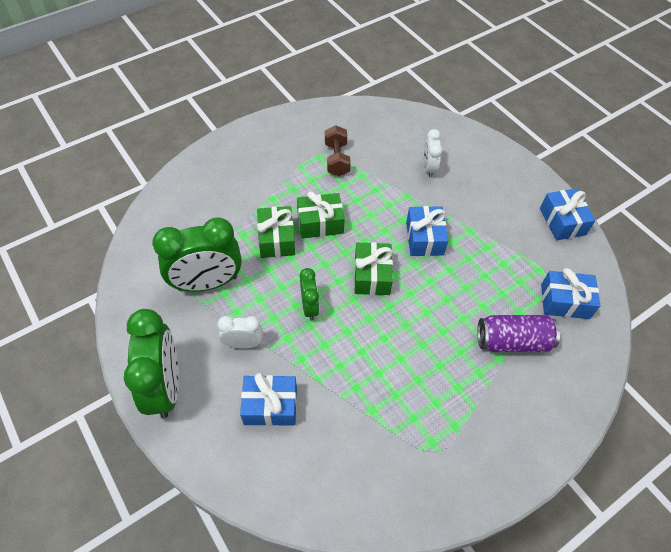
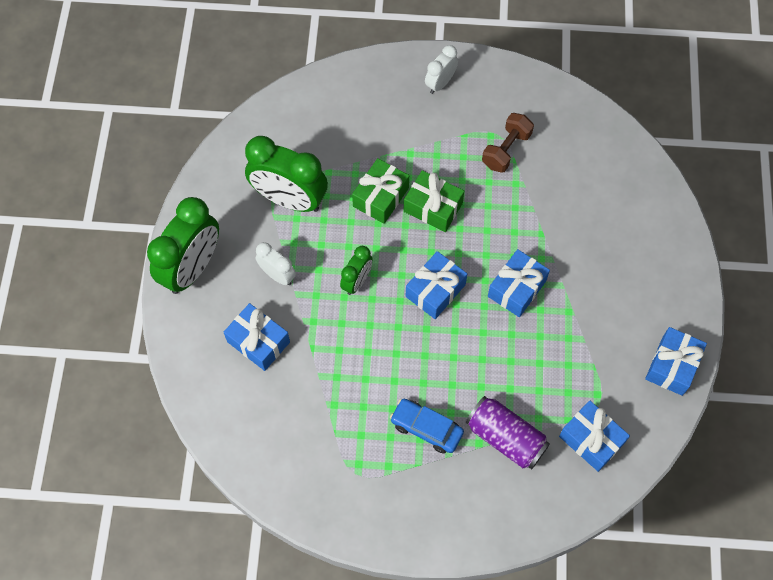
camera: 40 degrees right, 10 degrees up
green gift [354,242,393,295] -> blue gift [406,251,467,319]
white clock [423,129,443,178] -> white clock moved to [425,45,458,94]
none -> blue car [390,399,464,454]

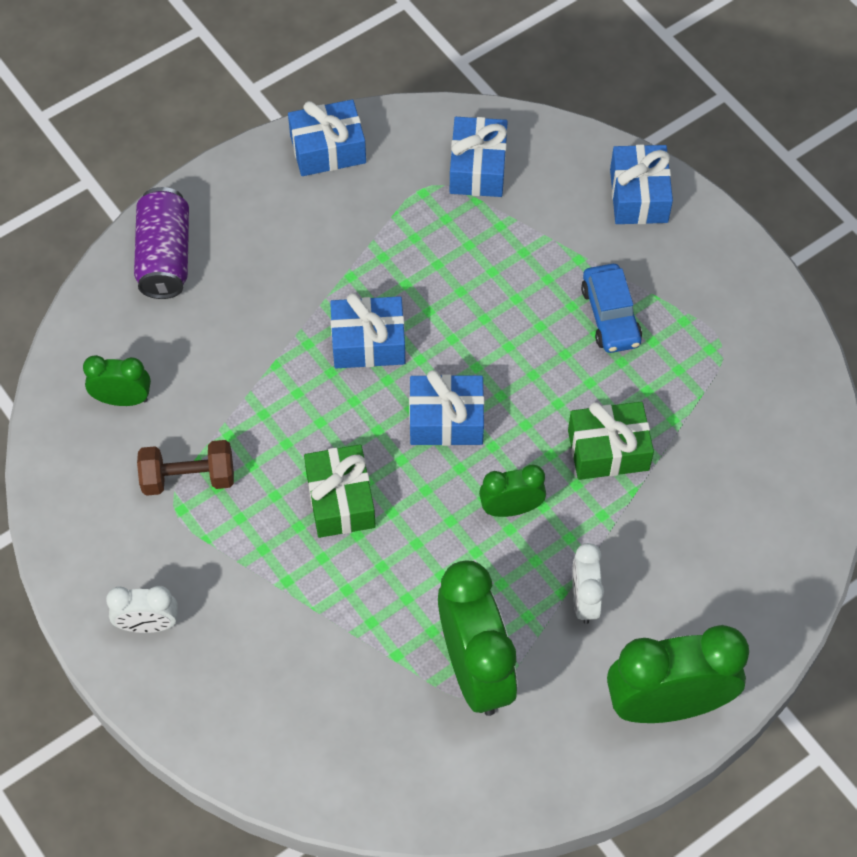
camera: 130 degrees left, 5 degrees down
blue gift [224,303,290,371] -> blue gift moved to [610,144,673,224]
green gift [352,158,409,224] -> green gift moved to [568,402,654,480]
purple can [466,396,550,469] -> purple can moved to [134,187,189,299]
none -> green clock [83,355,151,406]

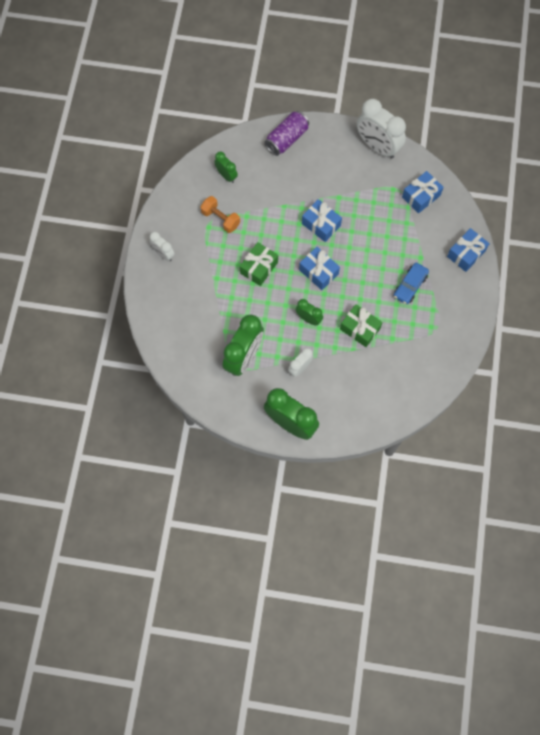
camera: 45 degrees right, 10 degrees up
brown dumbbell [137,440,234,496] -> orange dumbbell [200,196,240,233]
blue gift [288,100,366,176] -> white clock [357,99,406,159]

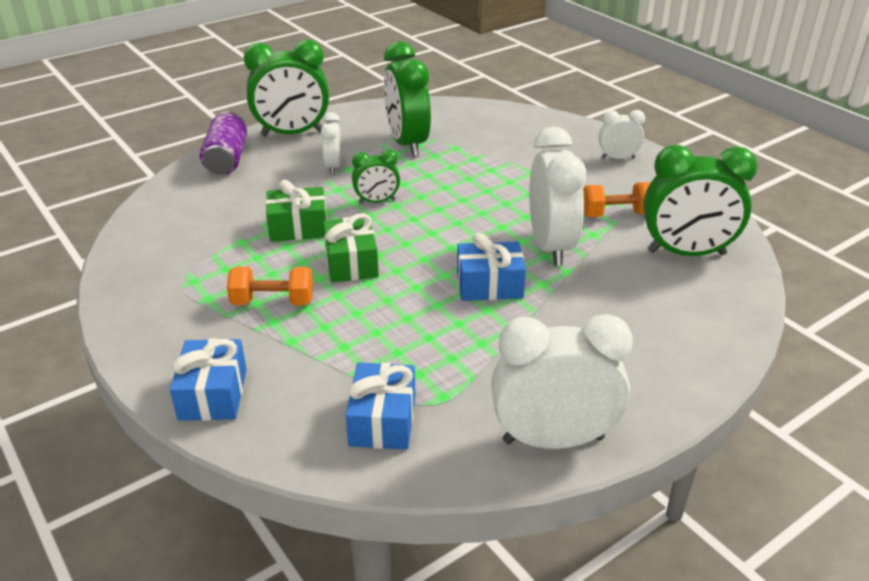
camera: 135 degrees right, 35 degrees down
green clock [214,152,238,183] -> green clock [643,145,758,256], size x1.92
green gift [240,242,278,286] -> green gift moved to [323,213,379,282]
purple can [264,111,309,156] -> purple can moved to [200,112,247,175]
blue gift [299,247,340,290] -> none
blue car [394,263,429,304] -> orange dumbbell [227,267,313,306]
none -> white clock [529,126,586,266]

